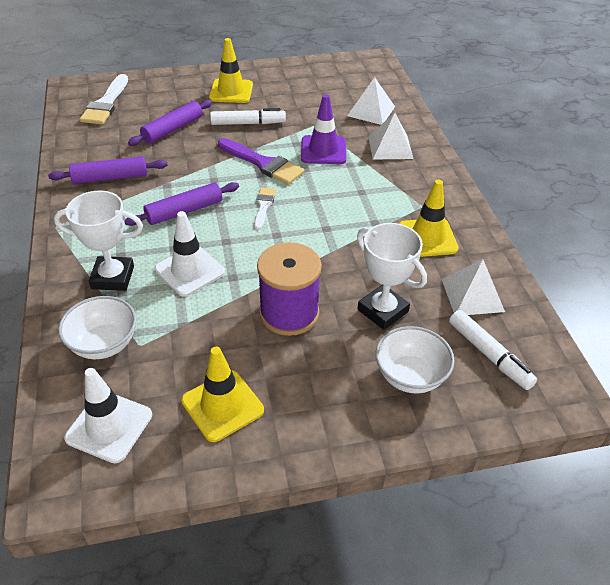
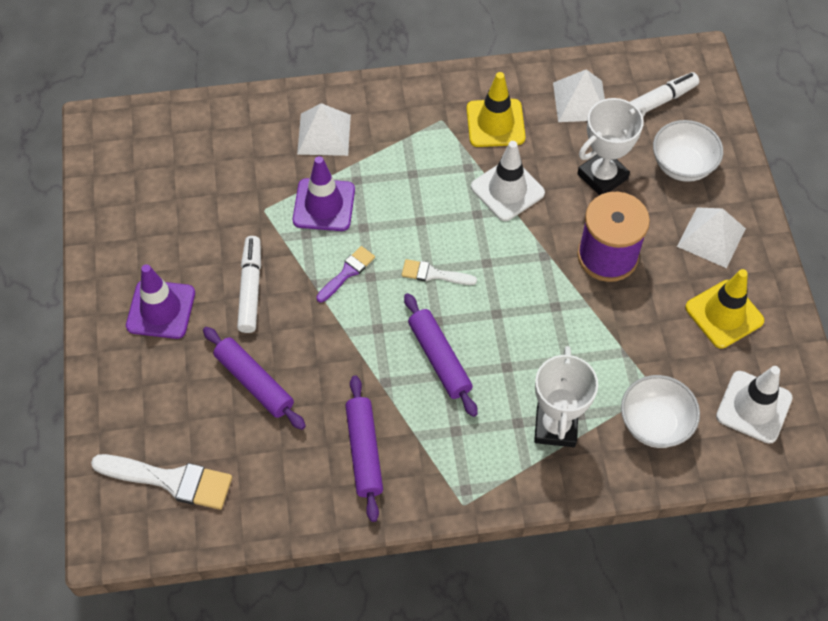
camera: 85 degrees left, 15 degrees up
white traffic cone [155,211,225,297] -> white traffic cone moved to [471,141,545,221]
yellow traffic cone [209,38,253,103] -> purple traffic cone [126,264,195,339]
purple brush [218,138,304,185] -> purple brush [316,246,375,303], size x0.57
white pyramid [347,77,395,125] -> white pyramid moved to [677,207,746,268]

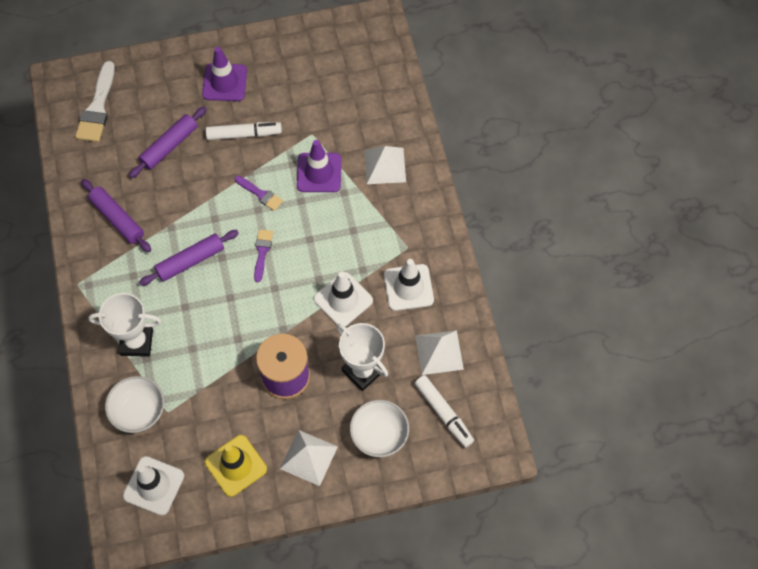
camera: 85 degrees right, 5 degrees up
purple rolling pin [345,376,383,522] -> purple rolling pin turned 60 degrees clockwise [81,179,151,252]
white brush [402,259,477,285] -> purple brush [254,229,273,282]
yellow traffic cone [467,72,526,147] -> white traffic cone [384,259,434,311]

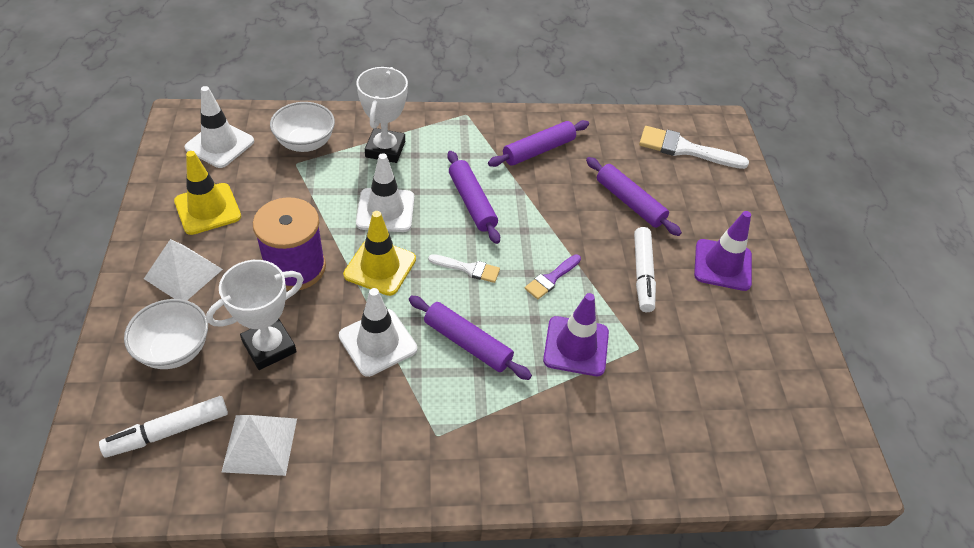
camera: 95 degrees right, 15 degrees down
purple brush [254,229,273,282] -> white brush [428,254,500,283]
white pyramid [364,146,406,184] -> none
white traffic cone [384,259,434,311] -> white traffic cone moved to [356,153,414,232]
none -> yellow traffic cone [343,211,416,296]
none -> purple rolling pin [409,296,532,380]

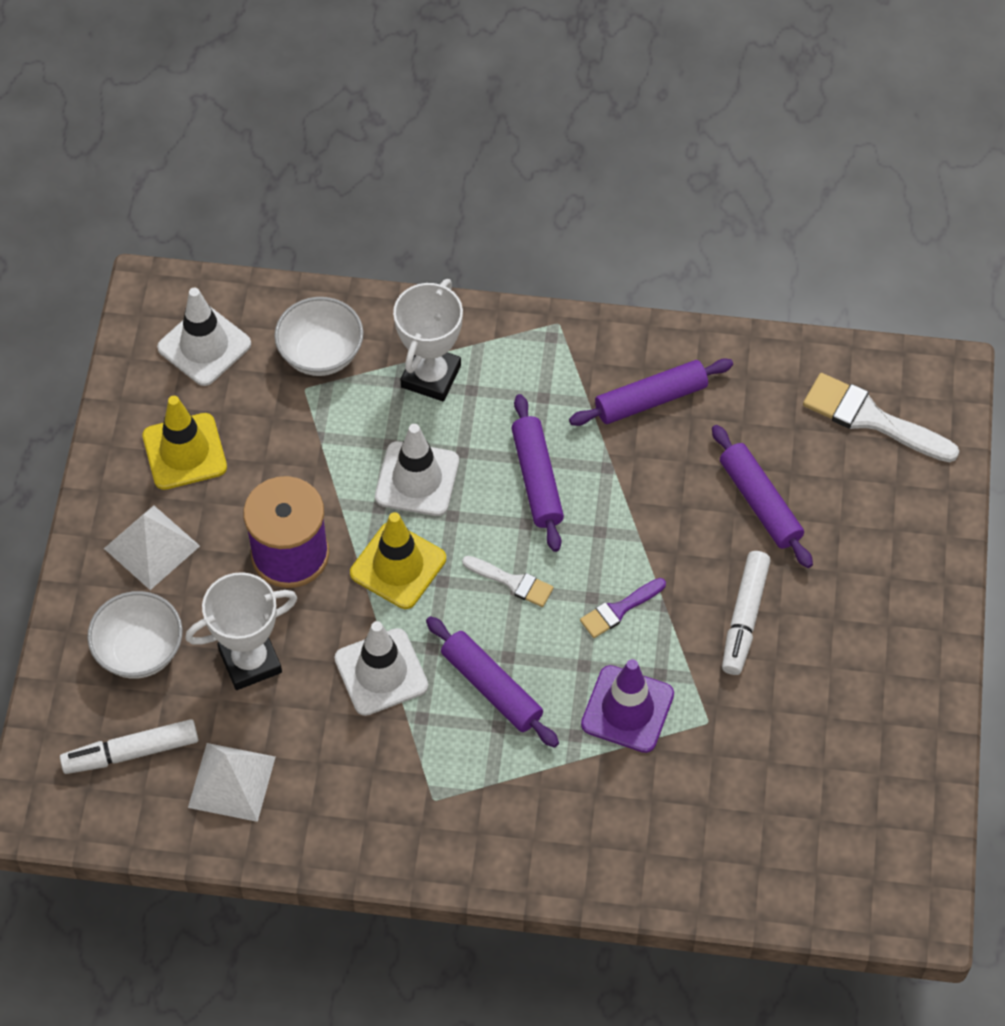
camera: 15 degrees right, 10 degrees up
purple traffic cone [694,211,752,291] -> none

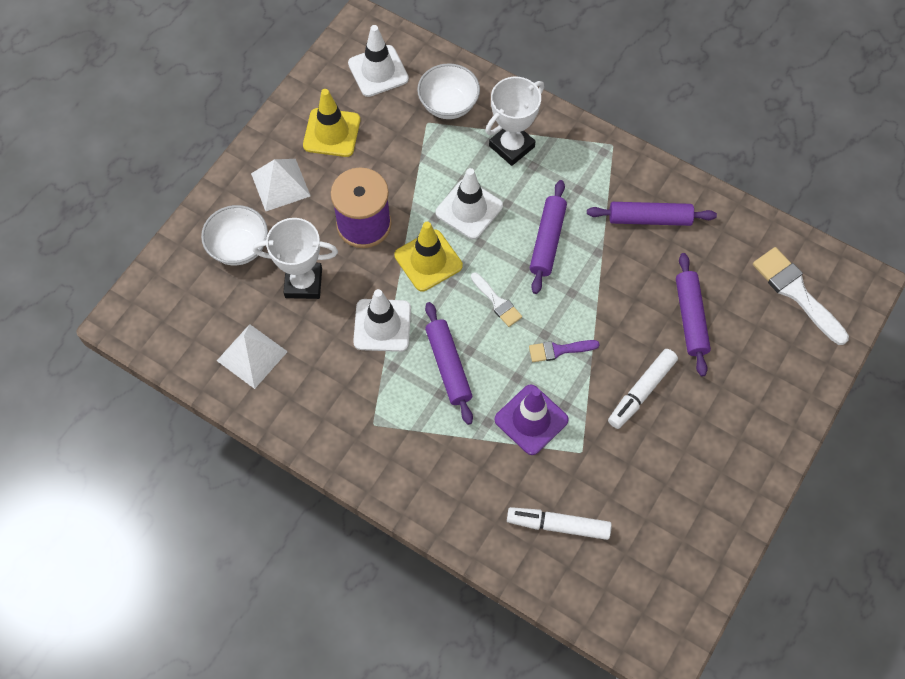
camera: 25 degrees right, 5 degrees up
white marker [60,719,198,774] -> white marker moved to [507,507,612,540]

